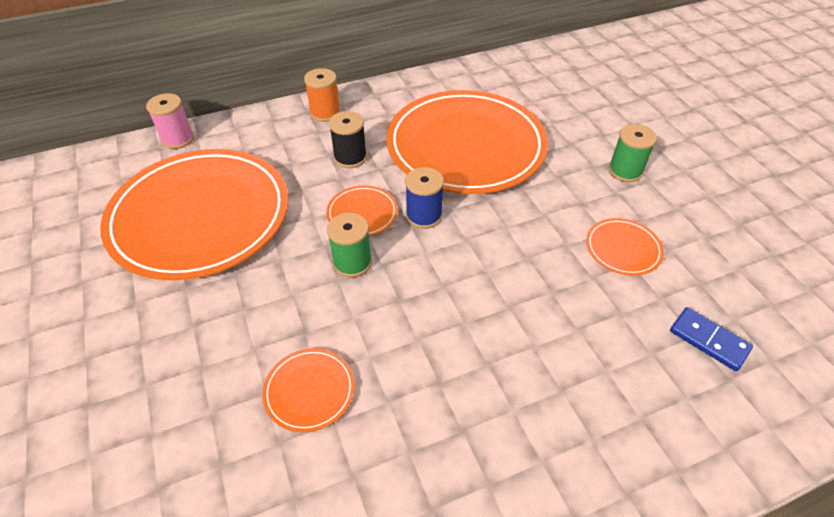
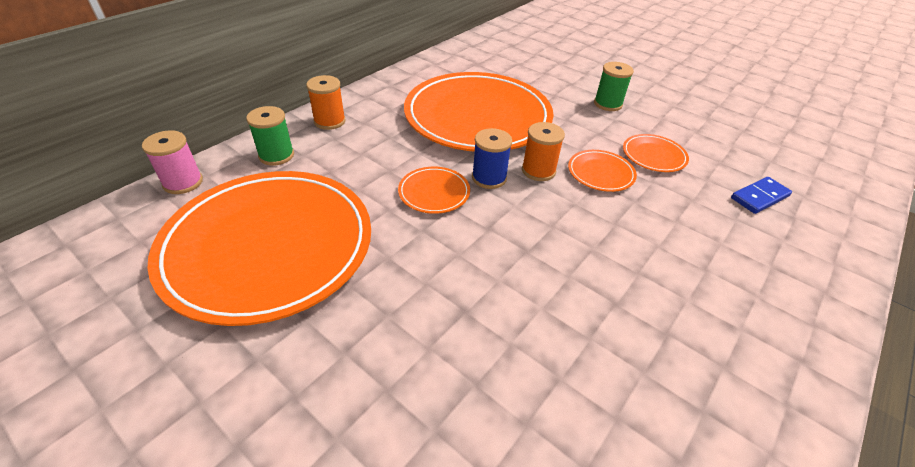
camera: 30 degrees left, 5 degrees down
orange plate [263,348,355,432] -> orange plate moved to [568,150,637,192]
green spool [327,213,372,278] -> green spool moved to [246,106,294,166]
black spool [329,111,367,168] -> none
blue domino [670,307,753,371] -> blue domino turned 45 degrees counterclockwise [731,177,792,214]
none -> orange spool [522,122,565,181]

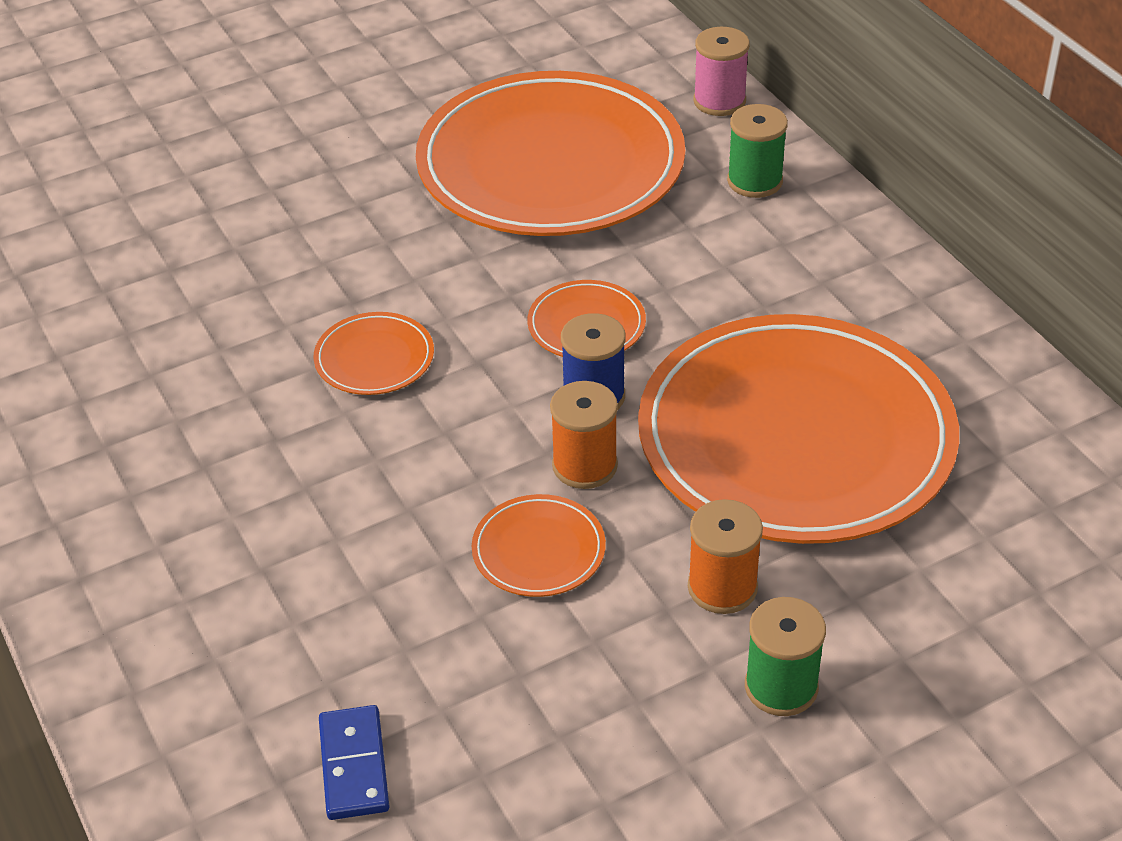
camera: 115 degrees right, 0 degrees up
orange spool [306,75,346,130] -> orange spool moved to [688,499,763,614]
orange plate [623,134,689,172] -> orange plate moved to [314,312,434,395]

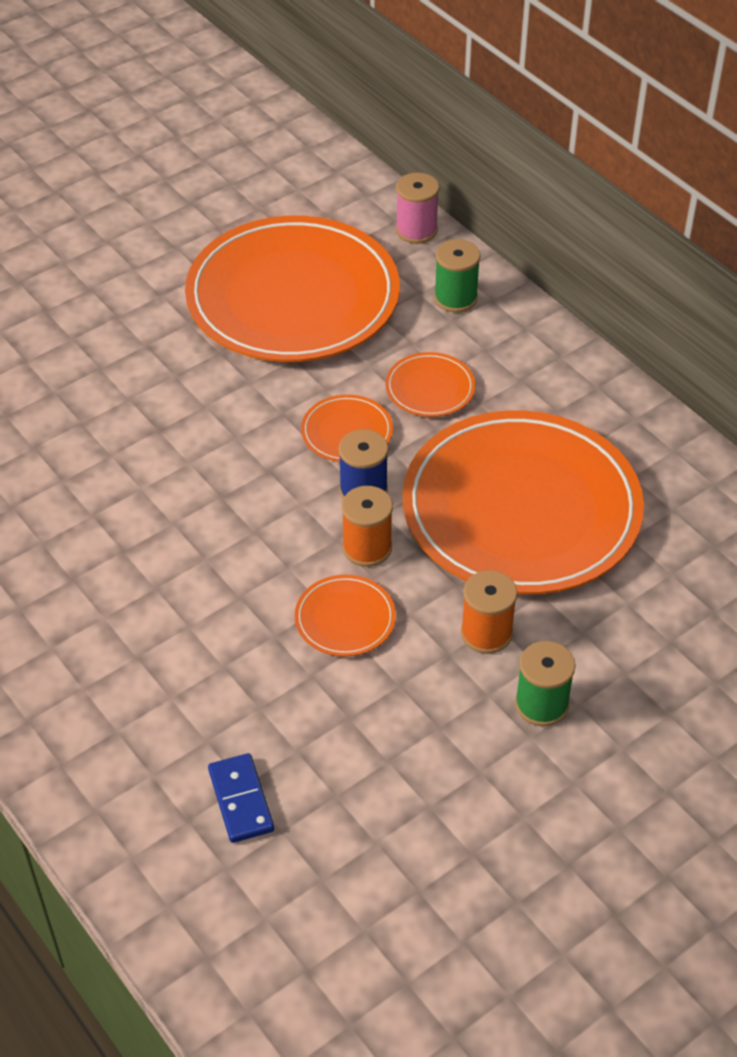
camera: 10 degrees left, 5 degrees up
orange plate [314,312,434,395] -> orange plate moved to [385,352,475,417]

